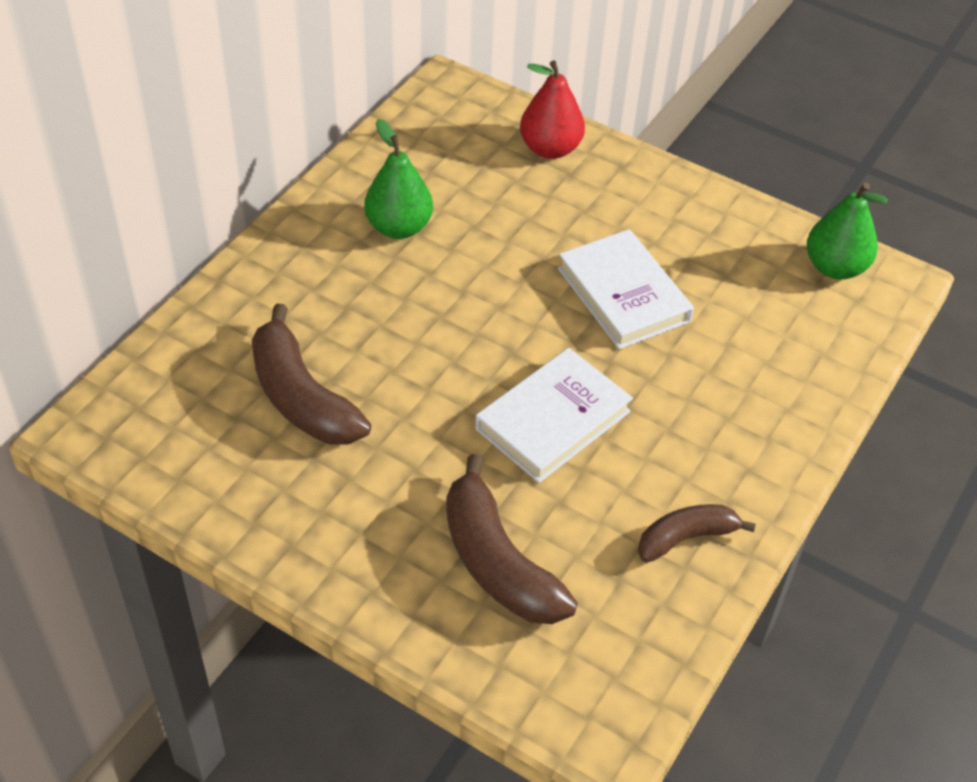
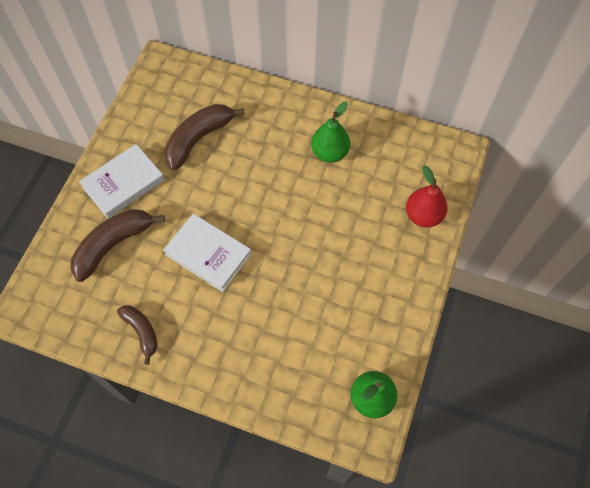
camera: 80 degrees right, 15 degrees up
white book [558,229,694,349] -> white book moved to [79,144,165,219]

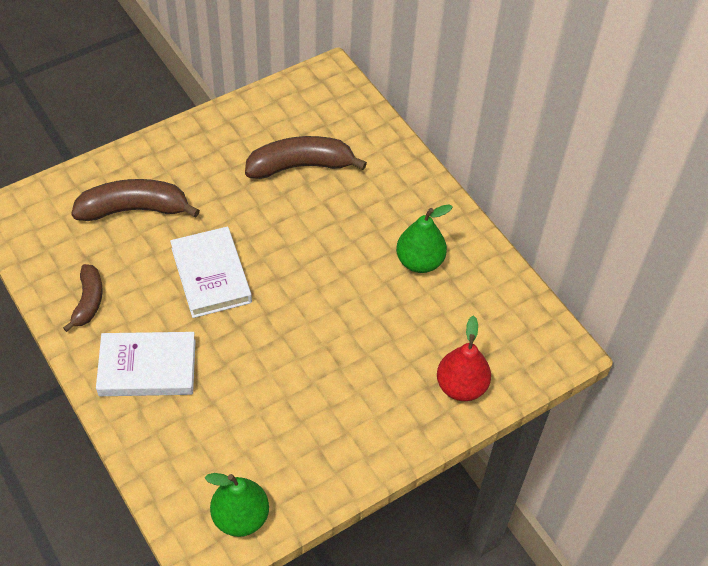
camera: 35 degrees right, 10 degrees down
white book [79,144,165,219] -> white book moved to [96,332,196,396]

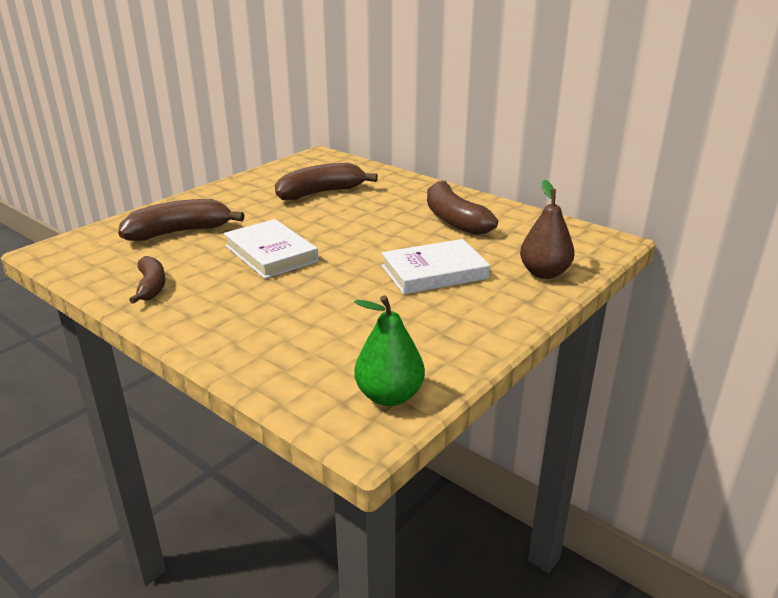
camera: 15 degrees left, 25 degrees down
white book [96,332,196,396] -> white book moved to [382,239,490,294]
green pear [396,204,453,273] -> brown banana [427,181,498,235]
red pear [437,315,491,401] -> brown pear [520,180,575,279]

